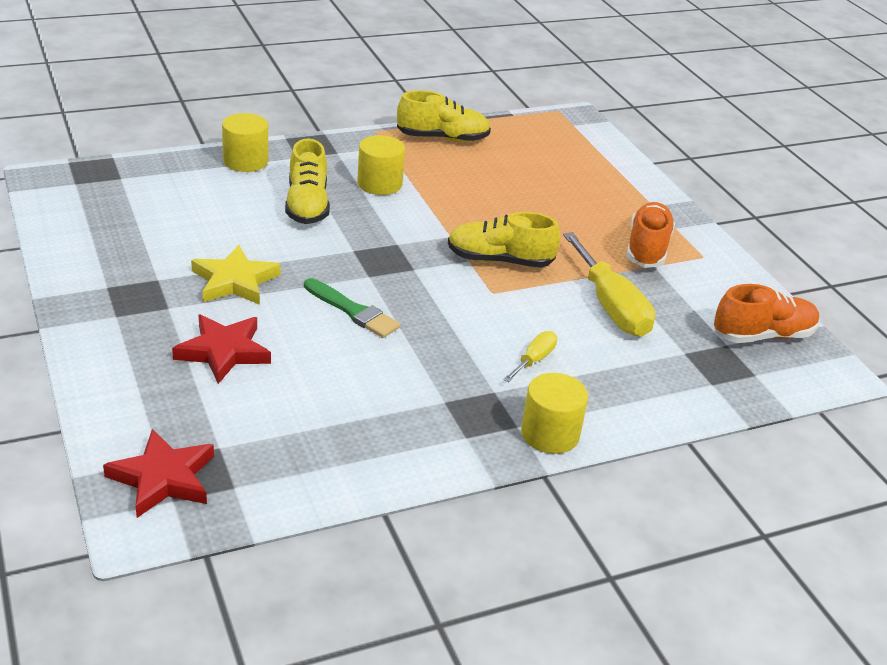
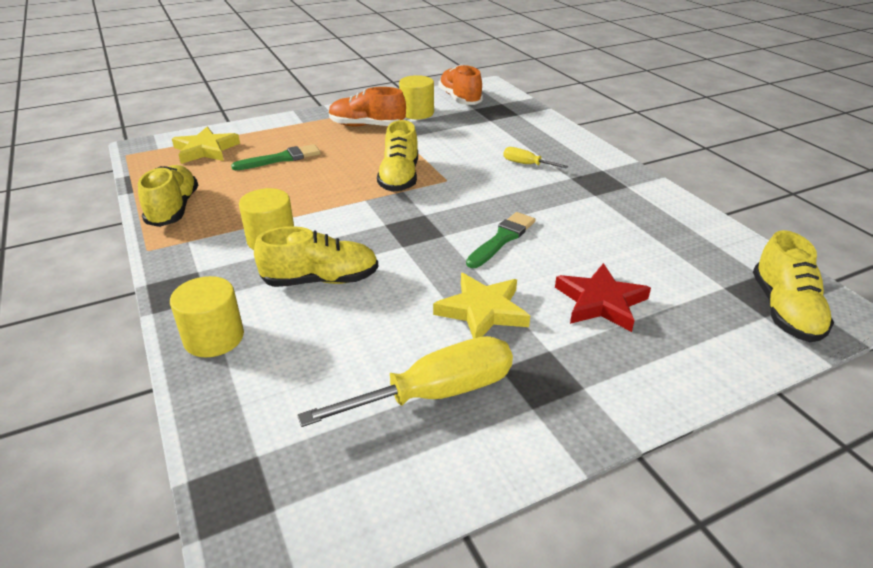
camera: 90 degrees left, 0 degrees up
red star [103,429,214,518] -> yellow shoe [753,230,834,342]
yellow cylinder [521,373,588,454] -> yellow cylinder moved to [399,75,434,119]
yellow screwdriver [563,232,655,337] -> yellow screwdriver moved to [297,336,513,427]
none -> yellow star [172,127,240,164]
none -> green brush [231,144,321,170]

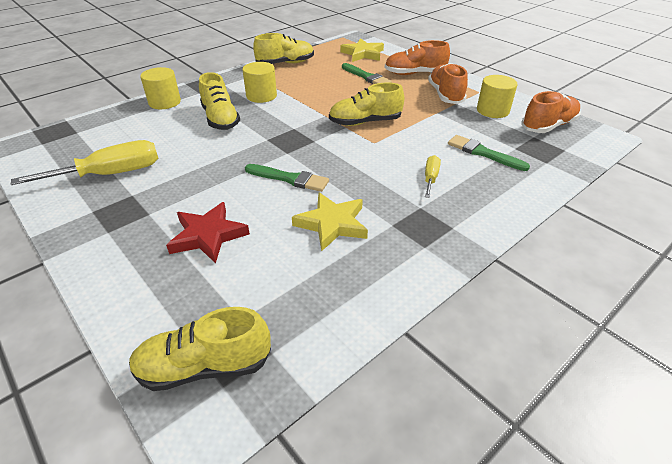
camera: 75 degrees right, 5 degrees up
yellow screwdriver [297,336,513,427] -> yellow screwdriver turned 75 degrees counterclockwise [11,140,159,185]
yellow star [433,273,530,338] -> yellow star moved to [292,193,368,251]
none -> orange shoe [385,40,450,75]
none -> green brush [448,135,530,171]

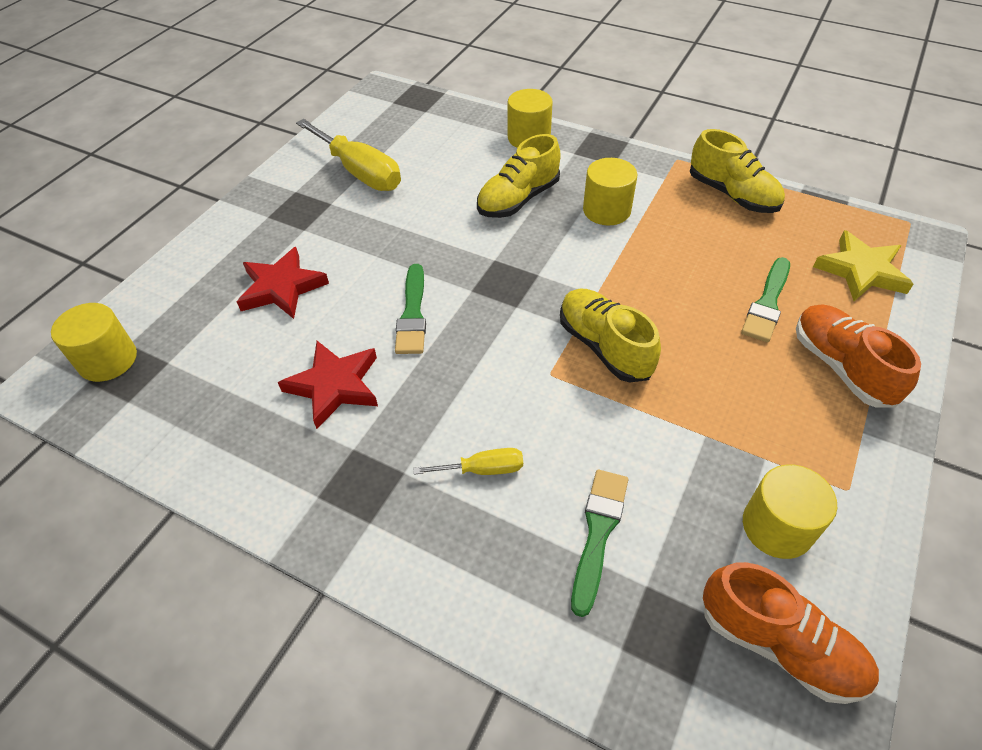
camera: 70 degrees right, 10 degrees up
yellow shoe [129,307,271,391] -> yellow cylinder [51,303,137,382]
yellow star [292,193,368,251] -> red star [278,341,378,429]
orange shoe [428,63,468,104] -> none

